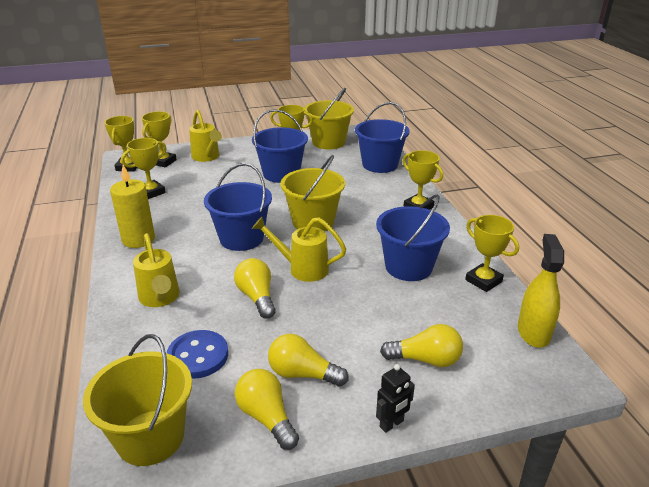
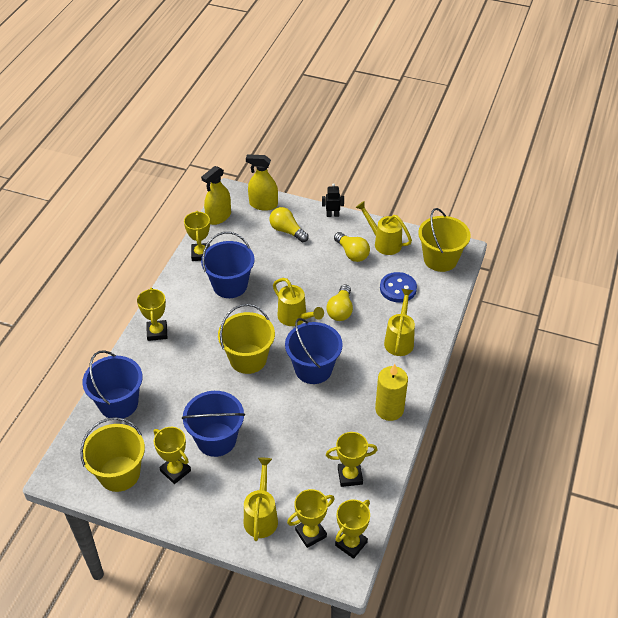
camera: 145 degrees left, 15 degrees up
yellow light bulb [235,369,299,450] -> yellow watering can [355,201,412,255]
none -> yellow spray bottle [246,154,278,211]

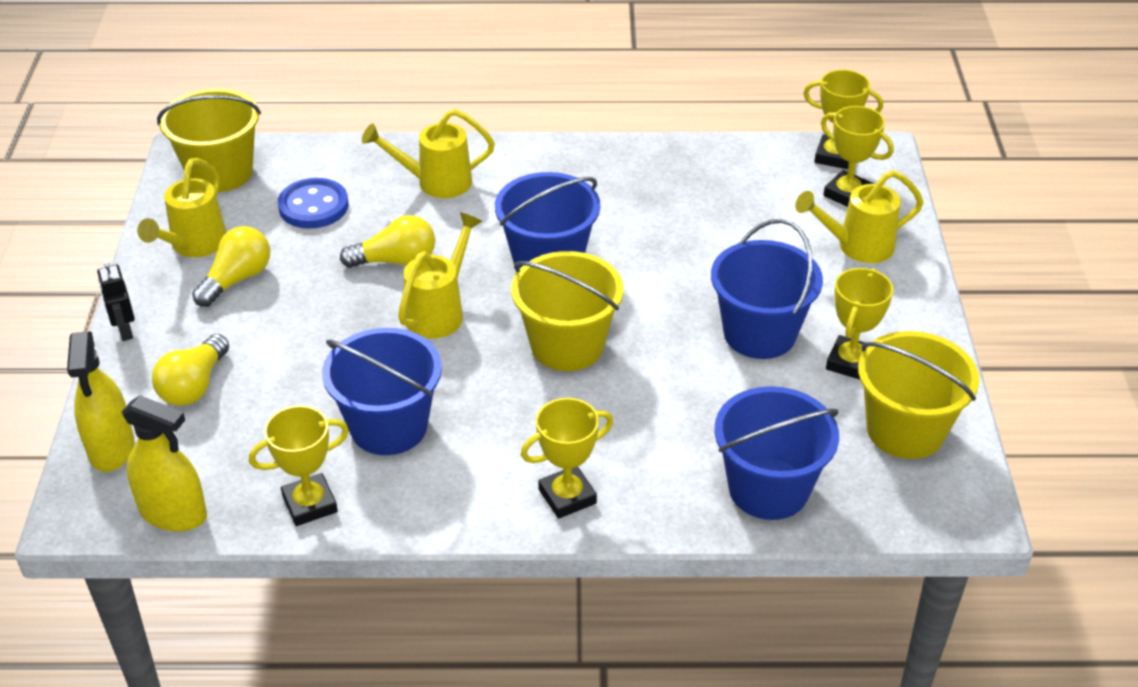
camera: 110 degrees left, 5 degrees down
yellow trophy [326,432,377,487] -> none
yellow candle [375,364,408,421] -> none

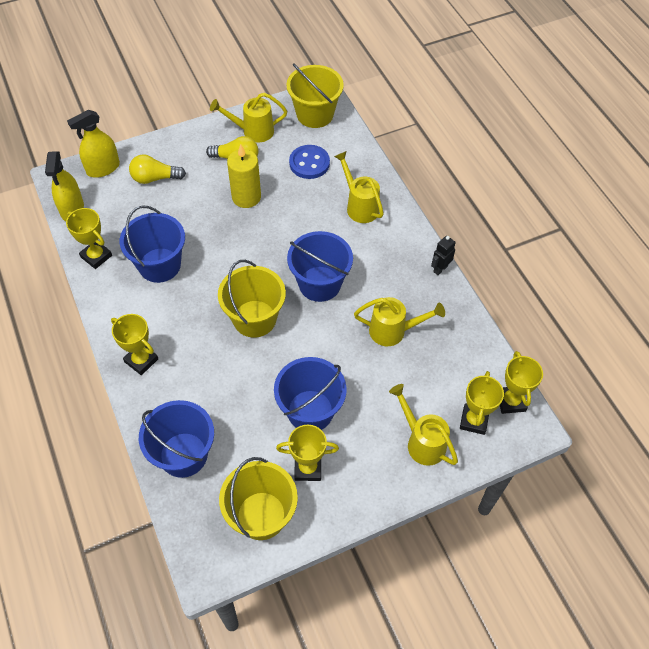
camera: 65 degrees right, 15 degrees up
black robot [97,260,135,341] -> black robot moved to [431,236,456,275]
yellow light bulb [340,215,435,268] -> none
yellow watering can [398,212,482,339] -> yellow watering can moved to [354,297,445,346]
none -> yellow candle [227,144,261,208]

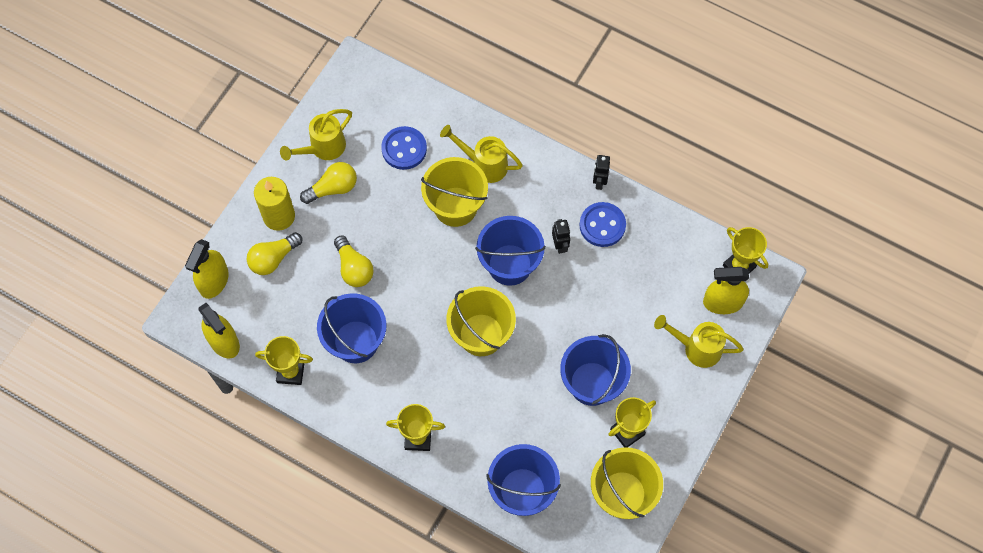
camera: 35 degrees left, 10 degrees up
yellow candle [227,144,261,208] -> yellow candle moved to [254,177,295,231]
yellow bucket [287,63,344,128] -> yellow bucket moved to [421,157,488,227]
yellow watering can [354,297,445,346] -> none
yellow trophy [460,371,504,435] -> yellow spray bottle [703,267,749,314]
none -> yellow light bulb [334,236,374,287]
none -> black robot [552,219,570,254]
none -> blue button [580,202,626,247]

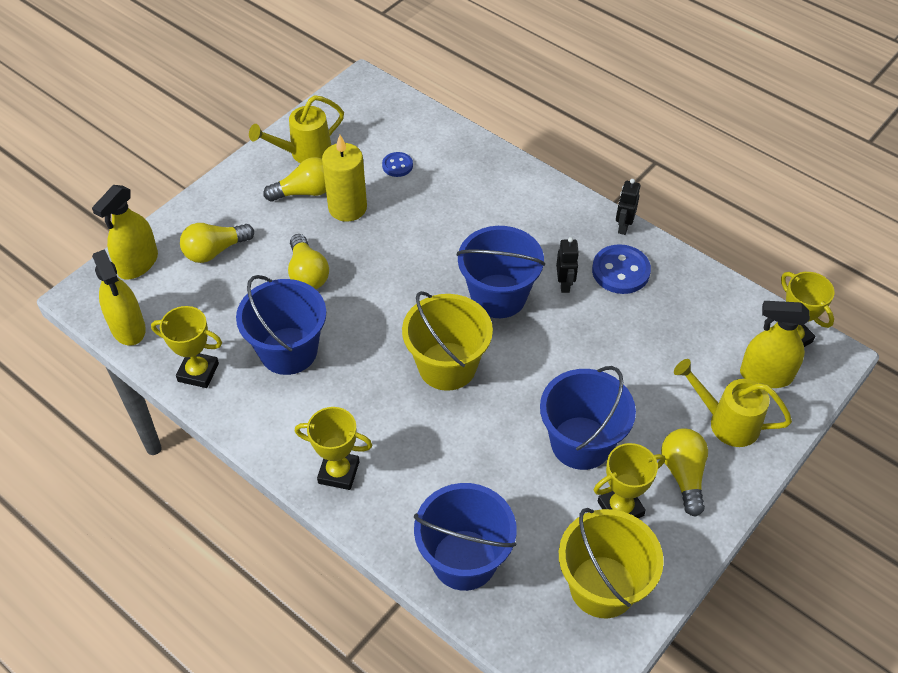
camera: 10 degrees right, 15 degrees down
yellow candle [254,177,295,231] -> yellow candle moved to [322,135,367,222]
blue button [381,126,427,170] -> blue button [382,152,413,177], size x0.58
yellow bucket [421,157,488,227] -> none
yellow watering can [440,125,523,183] -> none
none -> yellow light bulb [661,428,708,517]

